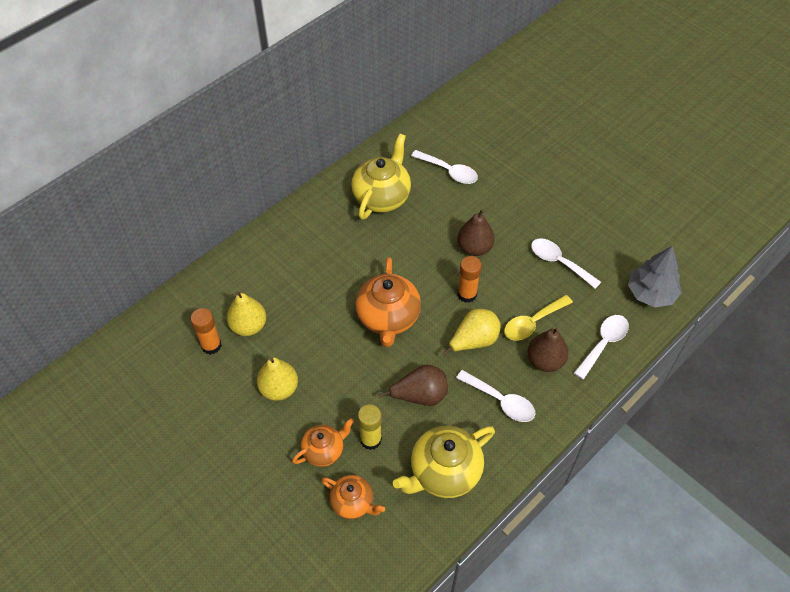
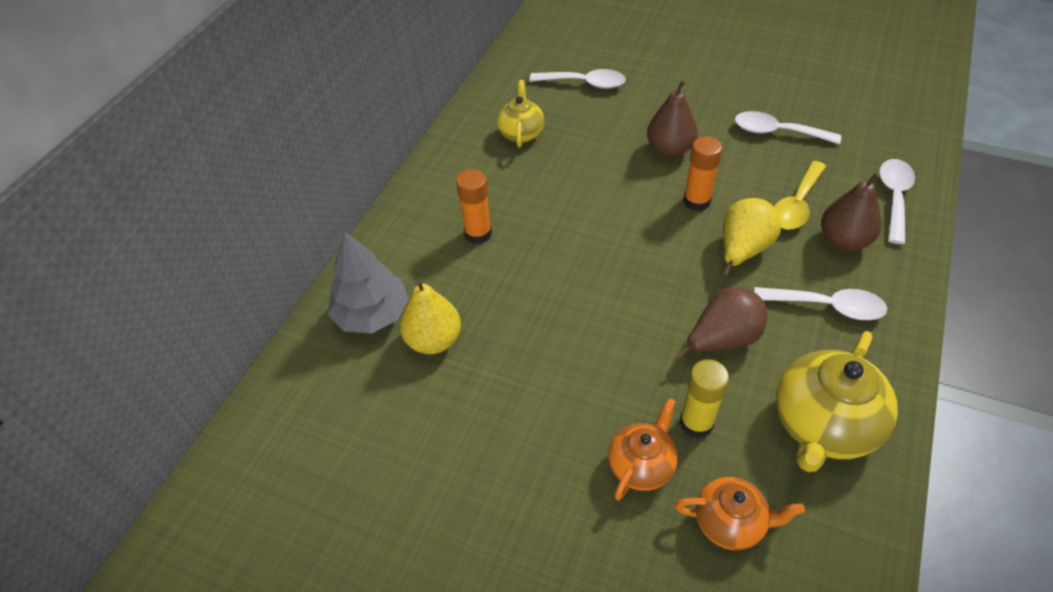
camera: 20 degrees left, 5 degrees down
orange glue stick [191,308,222,355] -> orange glue stick moved to [456,169,492,244]
yellow pear [257,357,298,401] -> none
yellow teapot [351,133,411,220] -> yellow teapot [497,80,544,148], size x0.59
orange teapot [355,257,421,347] -> none
grey tree [628,246,682,308] -> grey tree moved to [328,232,409,333]

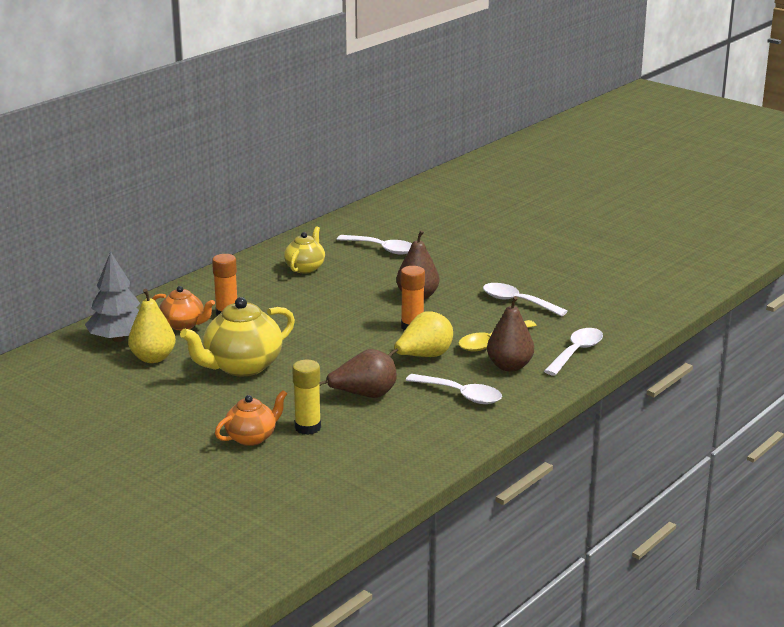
camera: 15 degrees right, 25 degrees down
orange teapot [675,477,805,550] -> orange teapot moved to [152,286,215,330]
yellow teapot [776,331,898,472] -> yellow teapot moved to [180,297,295,377]

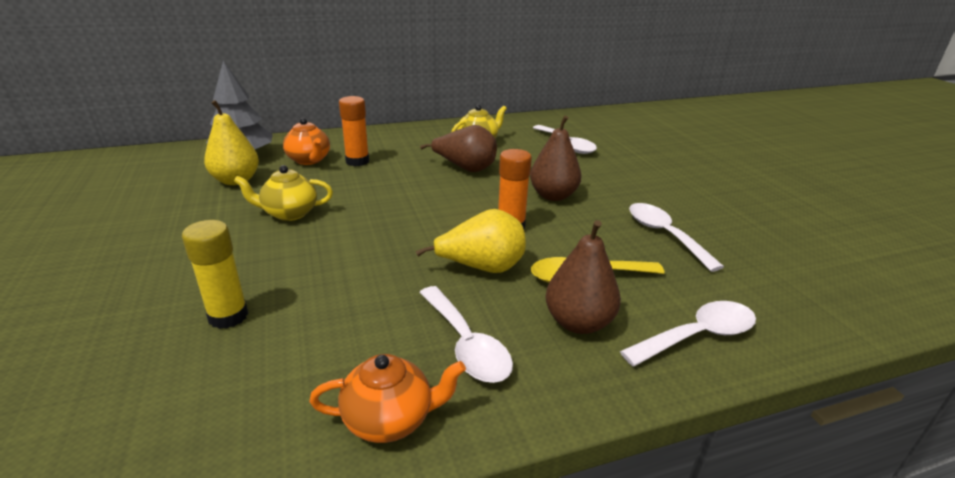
camera: 30 degrees right, 5 degrees up
yellow teapot [180,297,295,377] -> yellow teapot [234,165,333,221], size x0.59
orange teapot [215,390,287,446] -> orange teapot moved to [309,354,466,443]
brown pear [319,349,397,398] -> brown pear moved to [420,125,497,172]

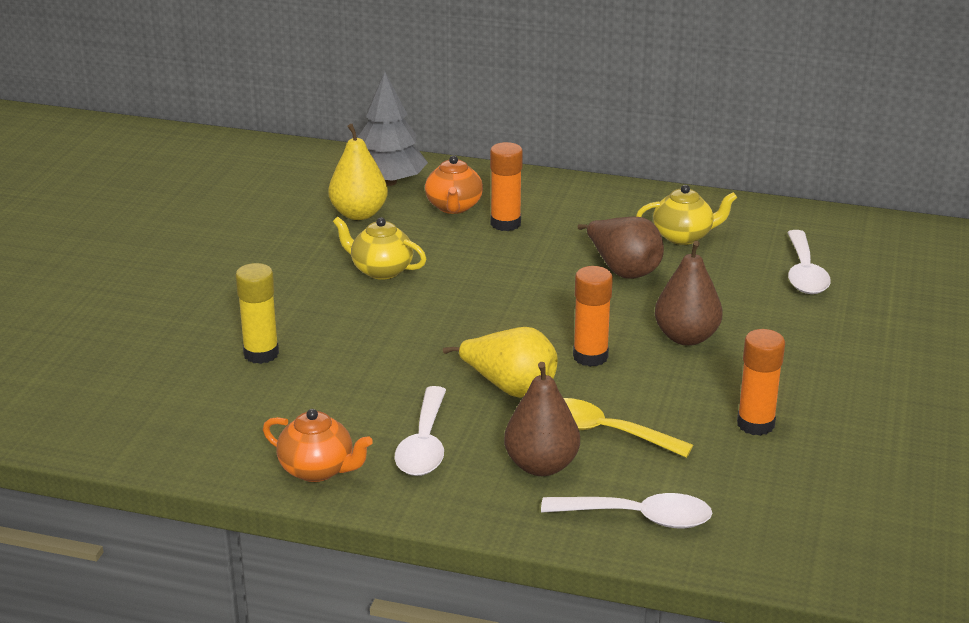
camera: 35 degrees right, 0 degrees up
white spoon [629,203,724,272] -> orange glue stick [737,329,785,436]

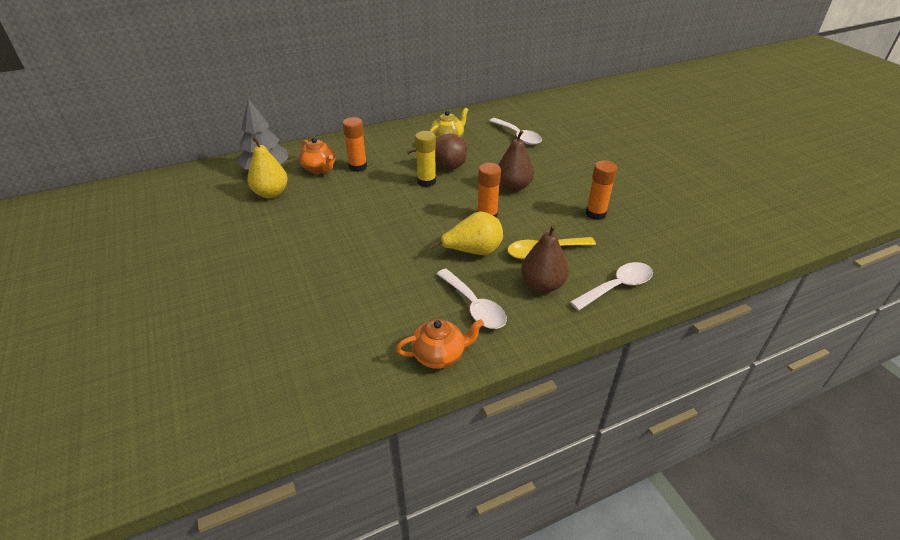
camera: 40 degrees left, 10 degrees up
yellow glue stick [235,263,279,364] -> yellow glue stick moved to [415,131,436,187]
yellow teapot [333,216,426,280] -> none

